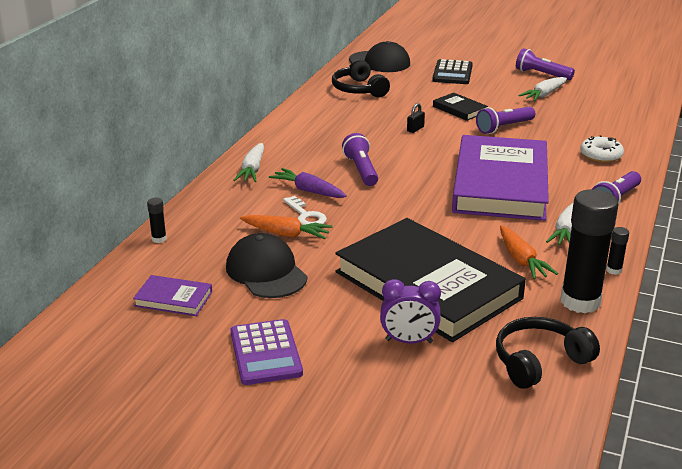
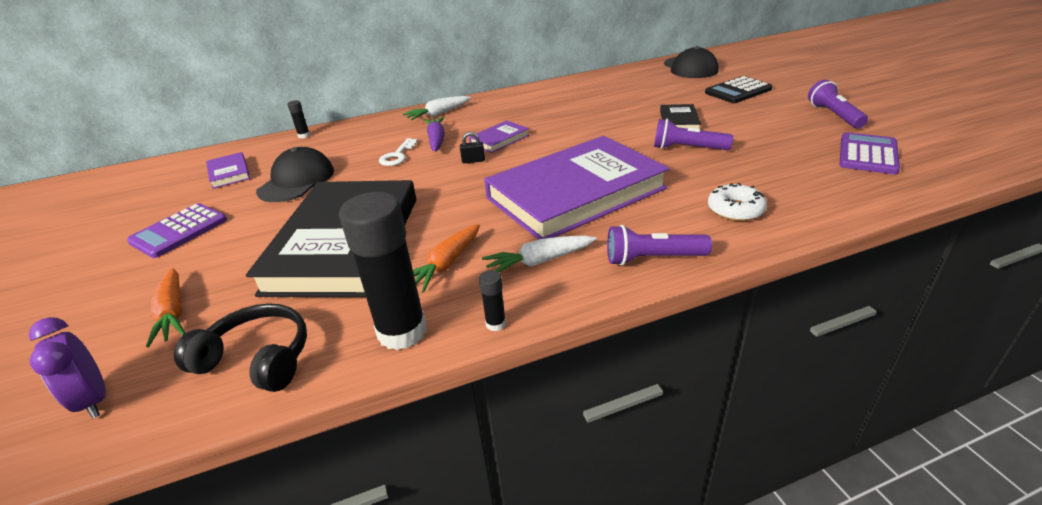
camera: 50 degrees right, 5 degrees up
orange carrot [240,215,332,239] -> orange carrot moved to [146,268,186,347]
black headphones [332,59,390,97] -> none
purple flashlight [342,133,378,186] -> purple book [469,120,529,153]
purple clock [380,279,441,343] -> purple clock moved to [29,317,106,418]
black padlock [407,103,425,133] -> black padlock moved to [460,132,485,163]
white carrot [518,77,567,101] -> none
none -> purple calculator [840,132,900,174]

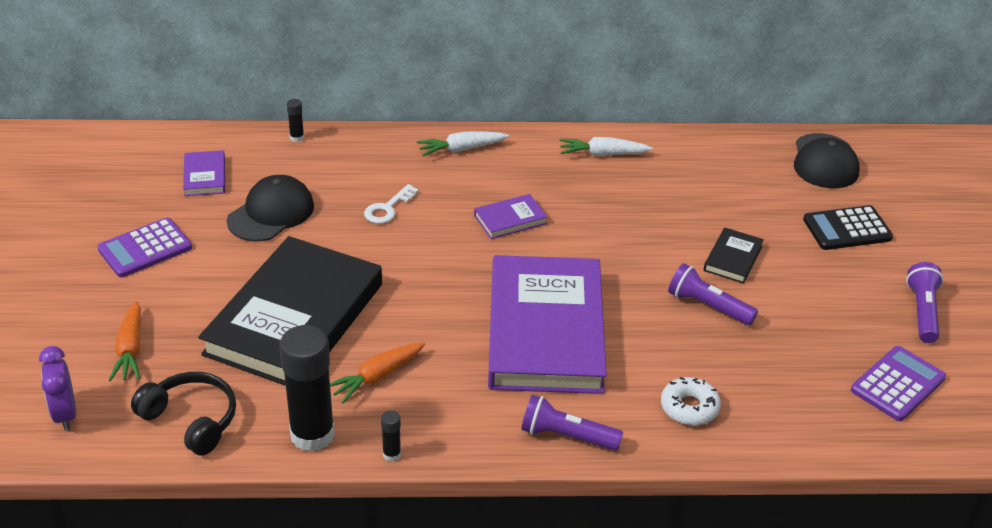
camera: 15 degrees right, 5 degrees up
purple carrot [424,117,445,152] -> none
black padlock [460,132,485,163] -> none
white carrot [482,236,597,272] -> white carrot moved to [560,137,653,156]
purple book [484,136,669,240] -> purple book turned 75 degrees counterclockwise [488,255,607,394]

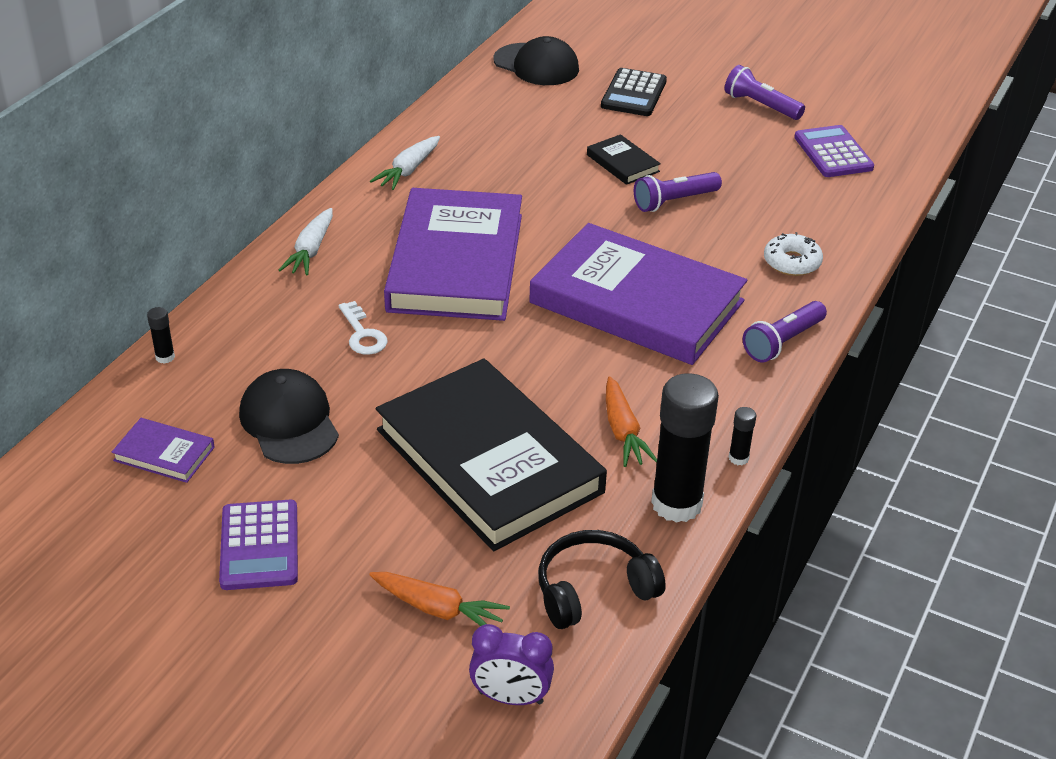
camera: 60 degrees left, 0 degrees up
purple book [474,194,547,239] -> purple book [384,188,522,321], size x2.47

